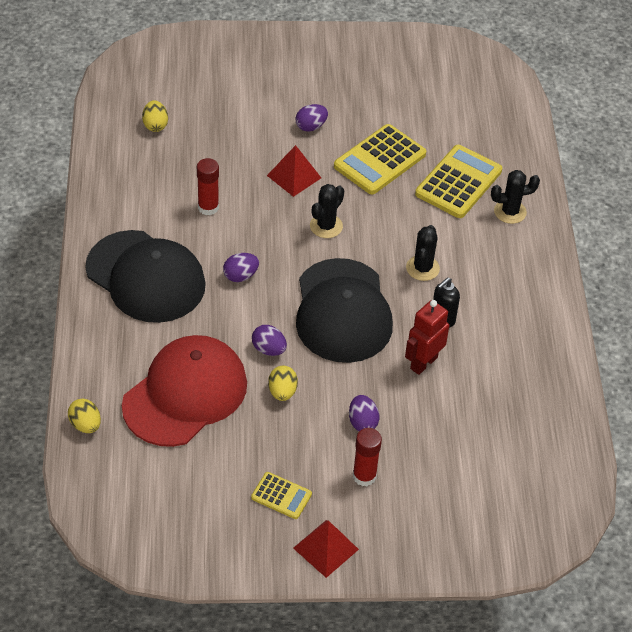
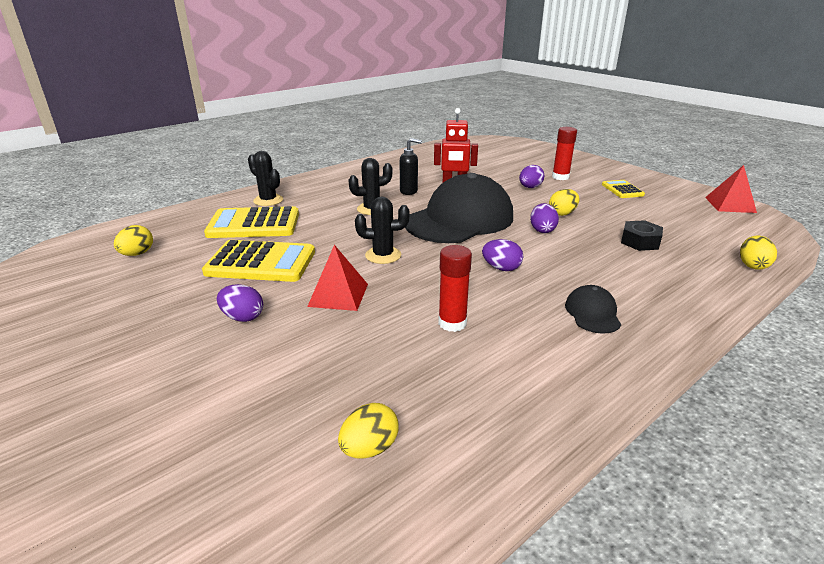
camera: 125 degrees left, 20 degrees down
black cap [85,230,206,323] -> black cap [565,285,621,334], size x0.42
red cap [122,335,247,447] -> black nut [621,220,663,251]
red pyramid [293,520,359,578] -> red pyramid moved to [705,165,757,213]
none -> yellow egg [114,225,153,256]

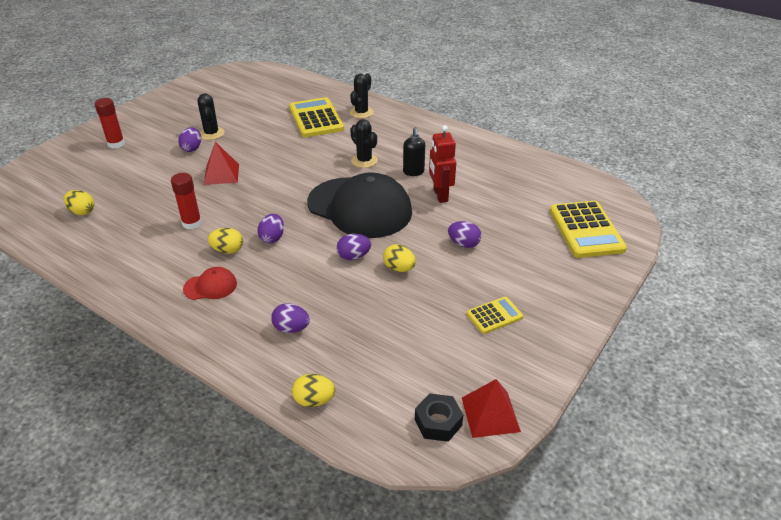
camera: 75 degrees right, 10 degrees up
yellow egg [114,225,153,256] -> yellow egg moved to [208,228,243,254]
yellow calculator [202,240,315,282] -> yellow calculator moved to [550,201,627,258]
black cactus [355,197,409,264] -> black cactus moved to [197,93,224,140]
red glue stick [552,127,577,180] -> red glue stick moved to [94,98,125,149]
black cap [565,285,621,334] -> red cap [183,267,237,300]
black nut [621,220,663,251] -> black nut moved to [415,393,463,442]
none -> purple egg [271,303,310,333]

